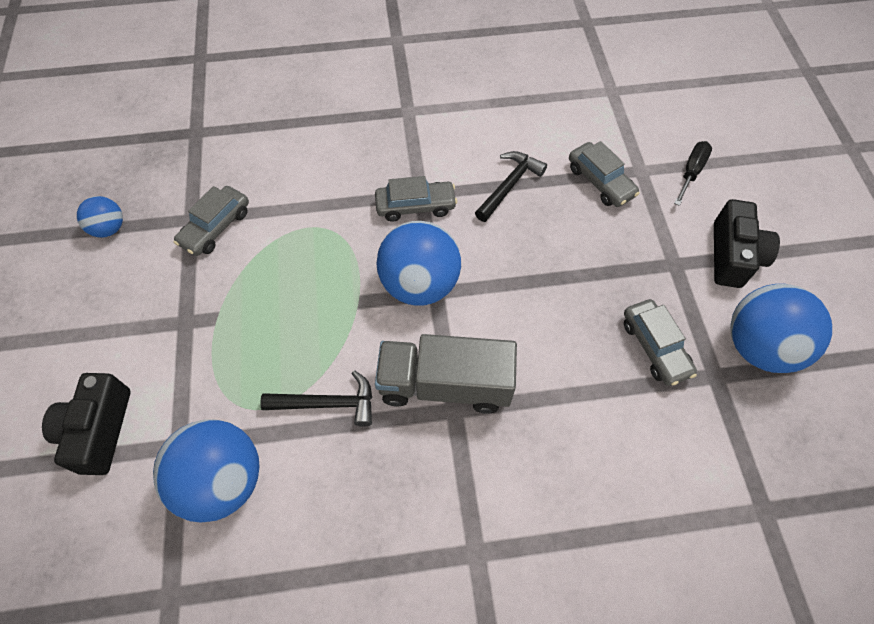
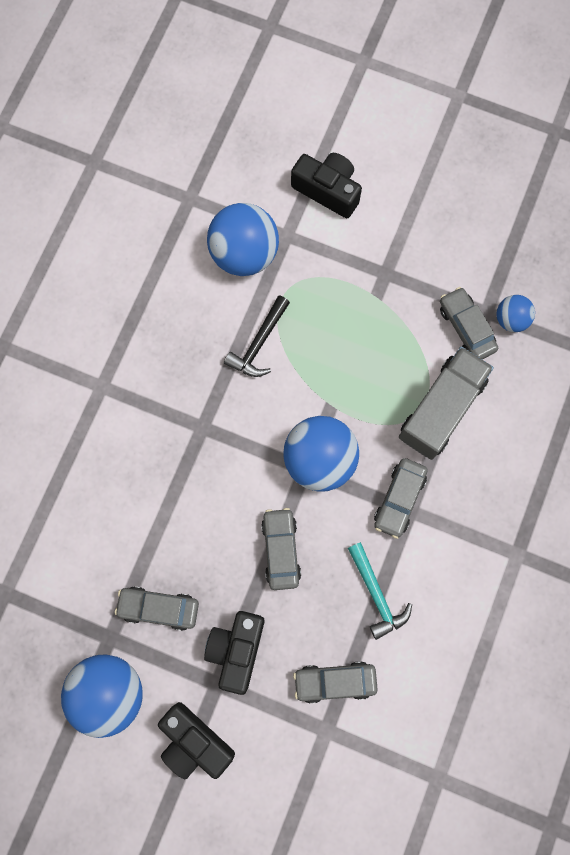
camera: 120 degrees right, 15 degrees up
blue ball [77,196,123,238] -> blue ball moved to [497,295,535,332]
grey truck [375,334,517,414] -> grey truck moved to [399,346,494,460]
black hammer [475,151,547,222] -> turquoise hammer [348,542,412,640]
black screwdriver [674,141,712,206] -> none
none -> black camera [204,611,264,695]
none -> grey car [261,508,301,590]

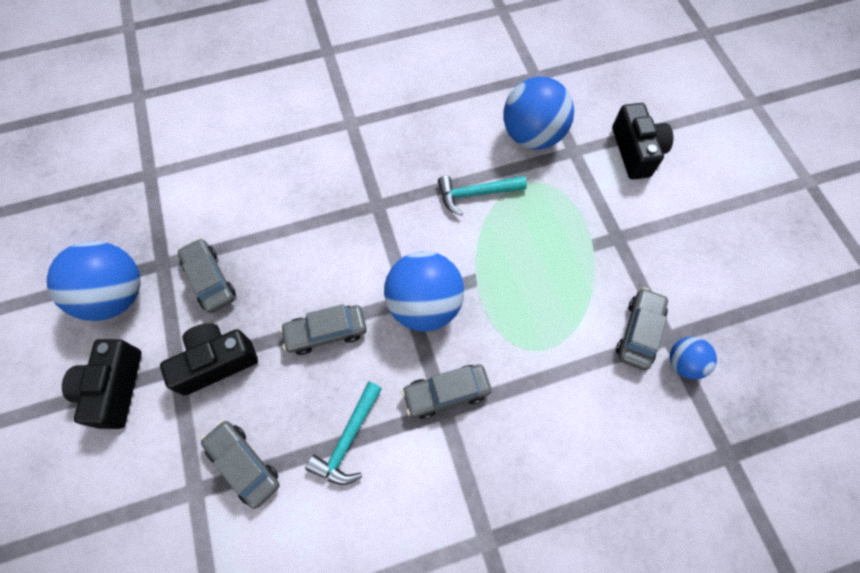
camera: 50 degrees right, 10 degrees down
black hammer [224,295,290,377] -> turquoise hammer [438,176,527,216]
grey car [261,508,301,590] -> grey car turned 150 degrees counterclockwise [280,304,367,355]
grey truck [399,346,494,460] -> none

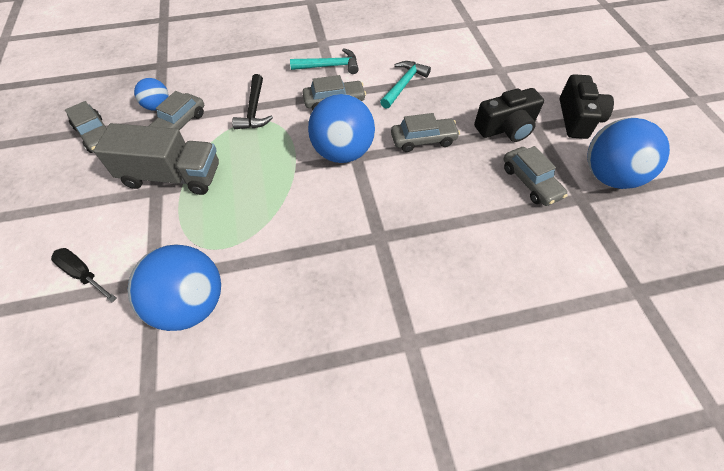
camera: 175 degrees left, 10 degrees down
grey car [201,420,280,509] -> grey car moved to [65,101,107,153]
turquoise hammer [438,176,527,216] -> turquoise hammer moved to [290,48,359,74]
black camera [612,103,673,180] -> black screwdriver [51,248,117,303]
none -> grey truck [93,123,219,195]
none -> black hammer [232,74,273,129]

